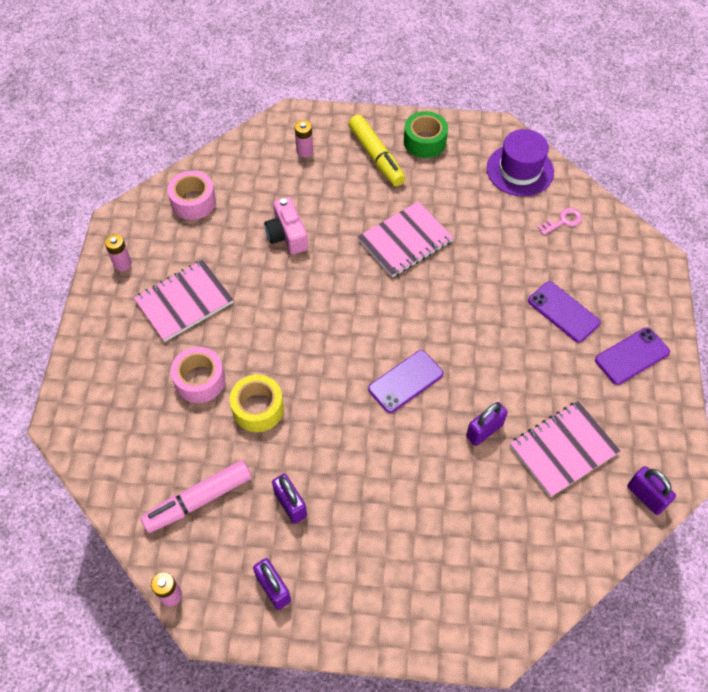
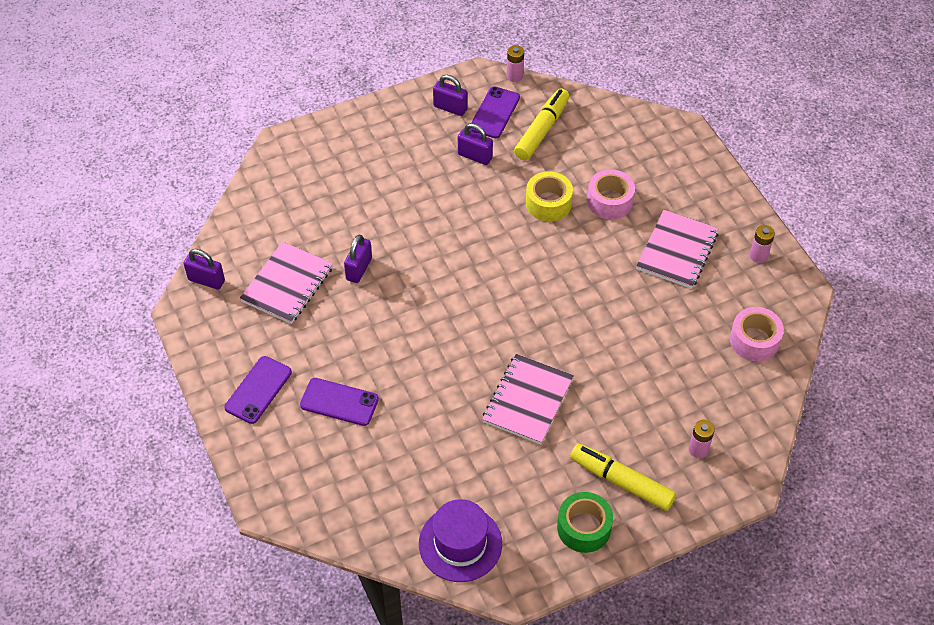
camera: 150 degrees right, 5 degrees down
pink marker [140,460,251,533] -> yellow marker [514,88,570,160]
pink camera [265,197,308,255] -> none
purple phone [368,350,443,413] -> purple phone moved to [470,86,520,138]
pink key [538,208,582,235] -> none

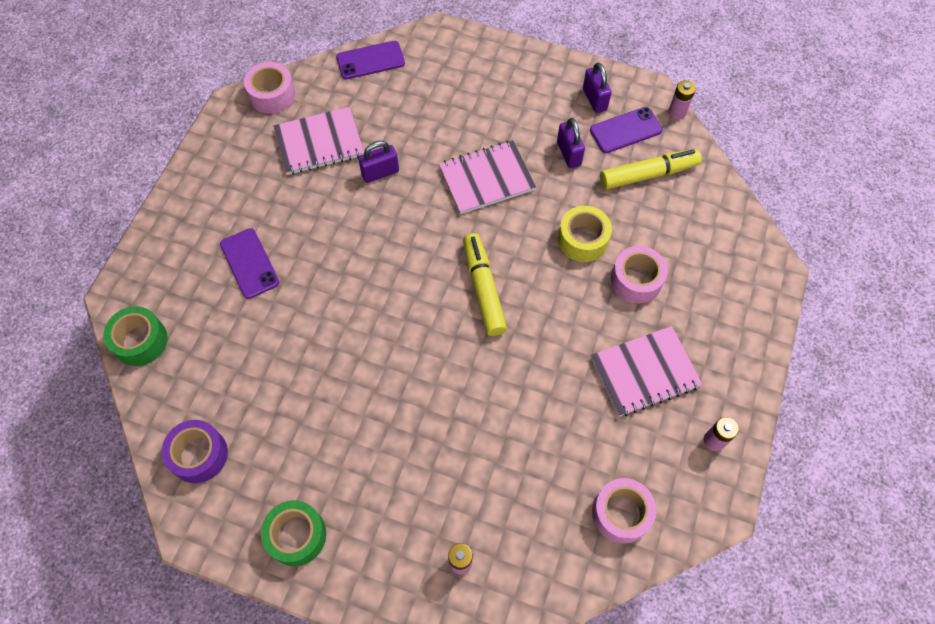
camera: 45 degrees right, 10 degrees up
purple padlock [183,249,225,290] -> pink tape [244,62,295,114]
purple phone [224,356,292,424] -> purple phone moved to [336,41,405,79]
purple hat [419,499,502,582] -> purple tape [162,420,228,483]
pink notebook [482,354,574,445] -> pink notebook moved to [439,140,536,214]
yellow marker [570,444,676,511] -> yellow marker moved to [463,233,507,336]
none -> green tape [103,306,168,366]

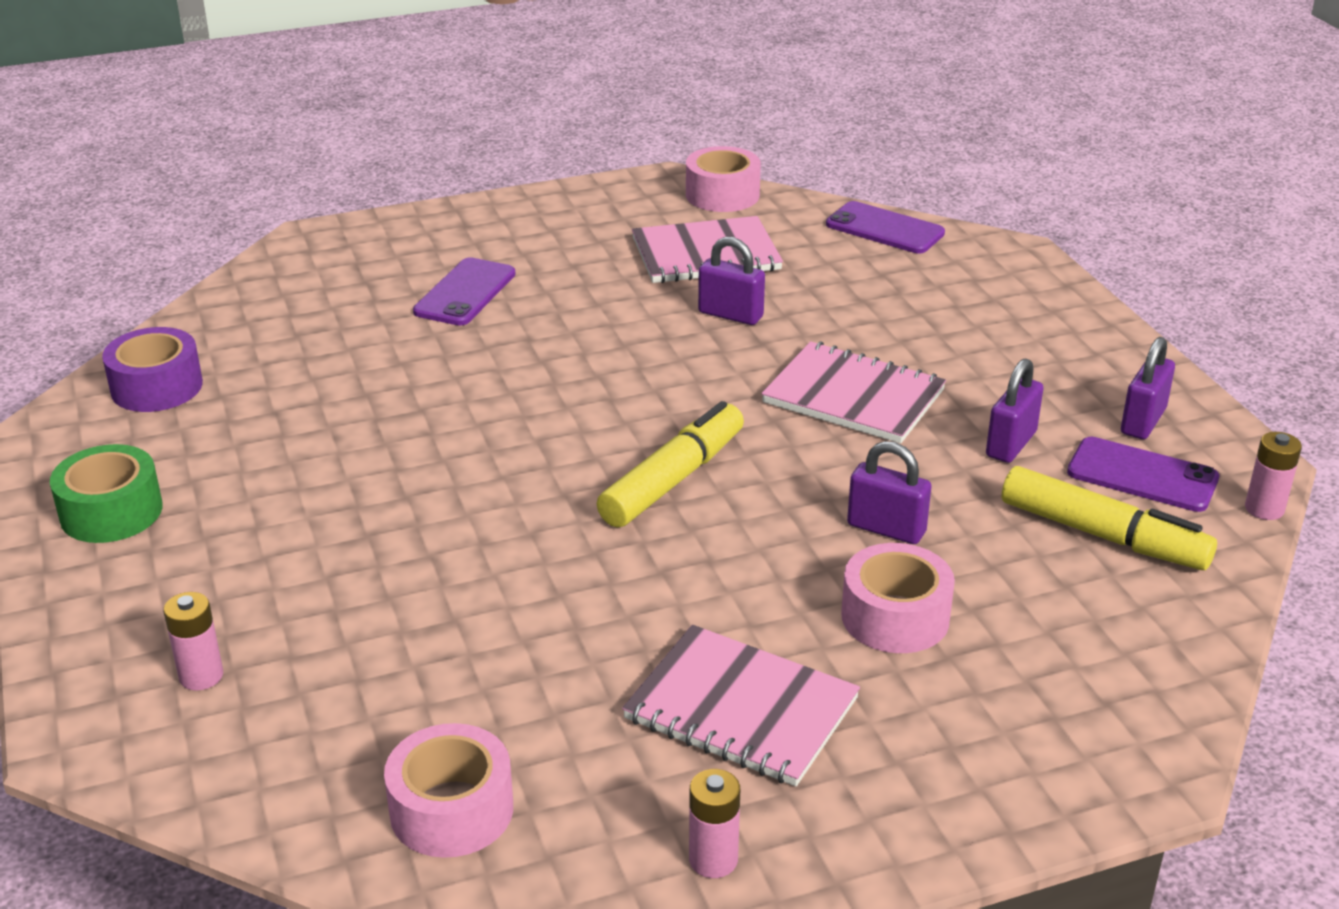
camera: 50 degrees right, 30 degrees down
green tape [103,306,168,366] -> none
pink notebook [273,107,364,175] -> pink notebook turned 45 degrees counterclockwise [632,216,783,283]
yellow tape [558,206,612,262] -> purple padlock [847,441,931,544]

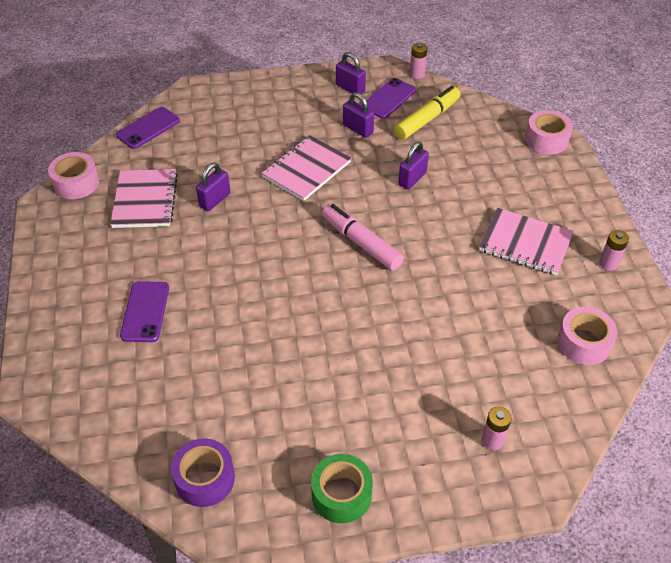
camera: 80 degrees left, 15 degrees up
purple phone [413,257,515,326] -> purple phone turned 60 degrees clockwise [120,281,169,342]
yellow marker [597,401,744,528] -> pink marker [322,204,404,271]
pink notebook [622,625,860,786] -> pink notebook turned 75 degrees clockwise [479,208,574,275]
pink tape [841,543,955,653] -> pink tape moved to [525,110,573,154]

